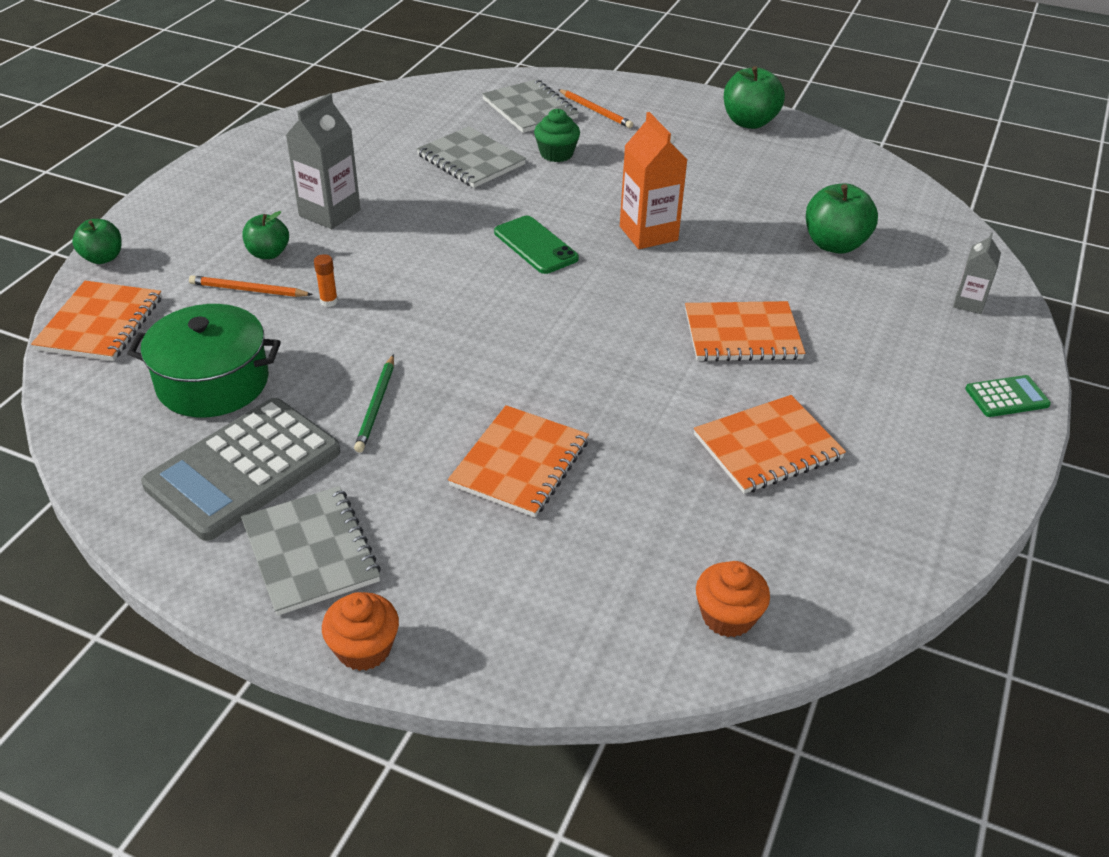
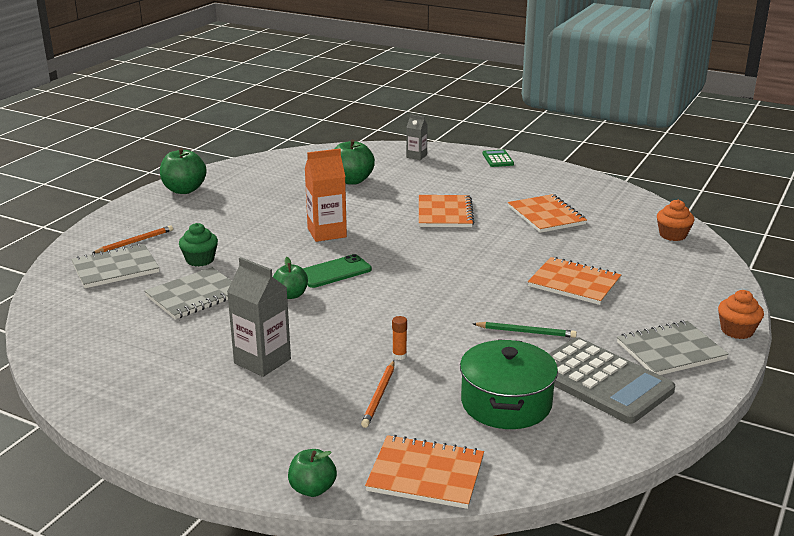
camera: 85 degrees left, 15 degrees down
green apple [242,211,289,259] -> green apple moved to [273,257,308,299]

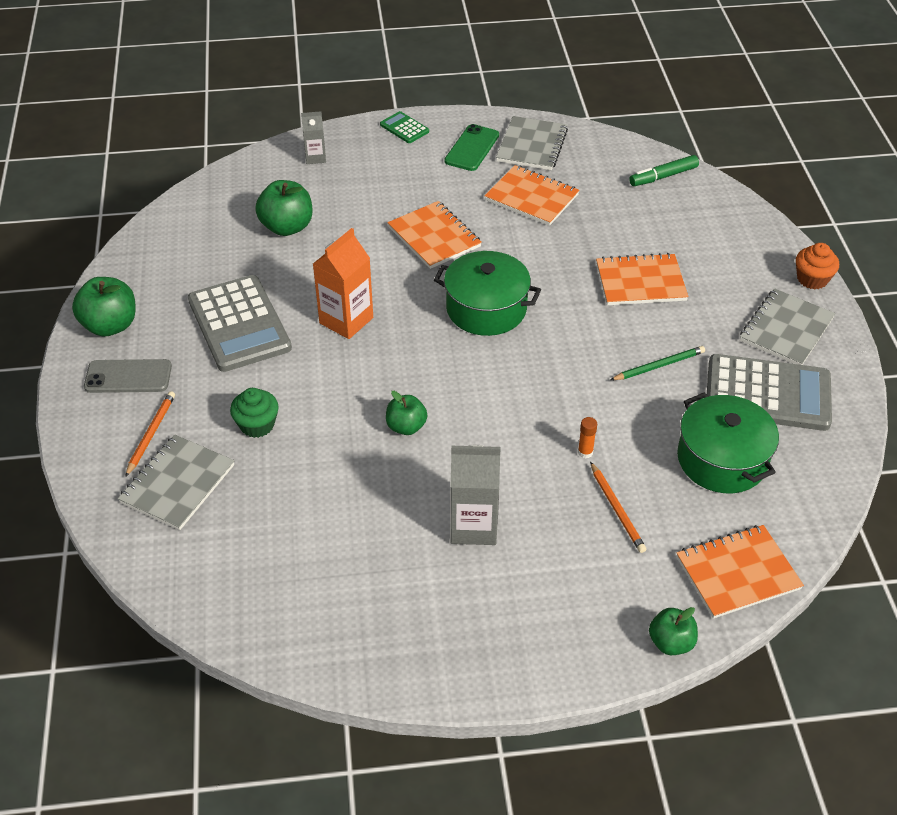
camera: 35 degrees left, 20 degrees up
grey notebook [144,267,232,319] -> grey notebook moved to [496,116,568,170]
green phone [302,254,372,288] -> green phone moved to [445,124,499,171]
orange cupcake [657,200,694,241] -> green marker [629,155,699,186]
none -> grey phone [84,359,172,393]
none -> grey calculator [188,275,292,372]
none -> green pot [434,251,541,336]

